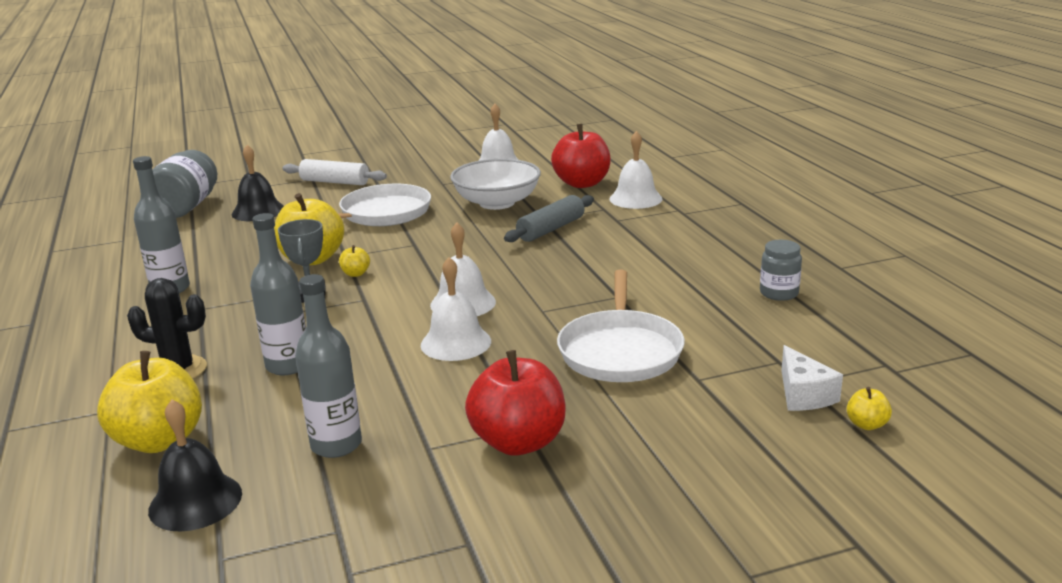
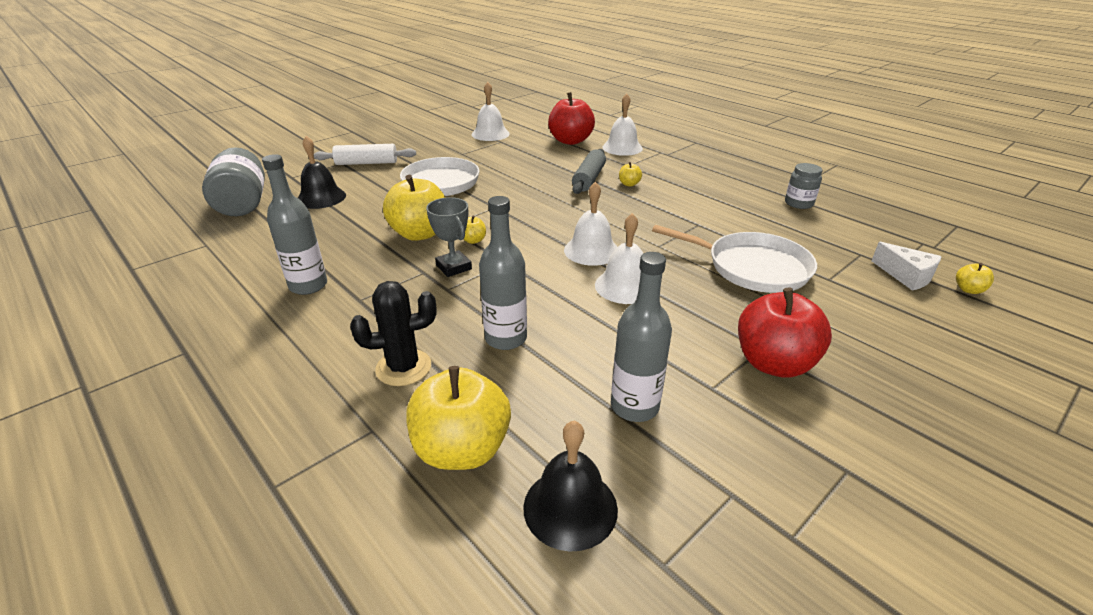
camera: 25 degrees left, 10 degrees up
white bowl [450,159,541,210] -> none
white pan [557,270,685,382] -> white pan turned 45 degrees counterclockwise [652,225,817,293]
none -> yellow apple [619,162,642,187]

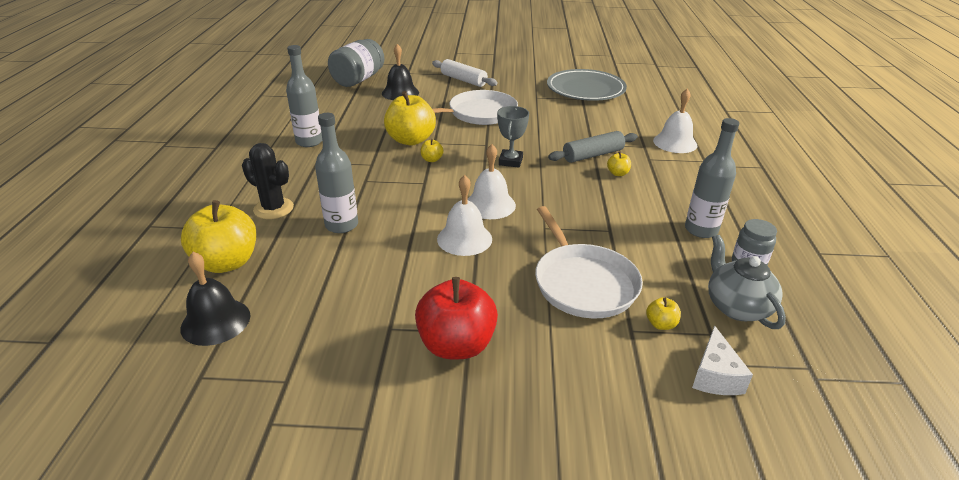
camera: 45 degrees right, 0 degrees up
grey trophy [426,197,472,277] -> grey trophy moved to [497,106,529,168]
white bell [472,82,510,141] -> grey plate [547,69,627,101]
red apple [548,92,595,145] -> none
grey bottle [611,252,672,422] -> grey bottle moved to [685,118,740,238]
yellow apple [956,263,994,294] -> yellow apple moved to [646,297,681,330]
none -> grey teapot [708,235,786,329]

